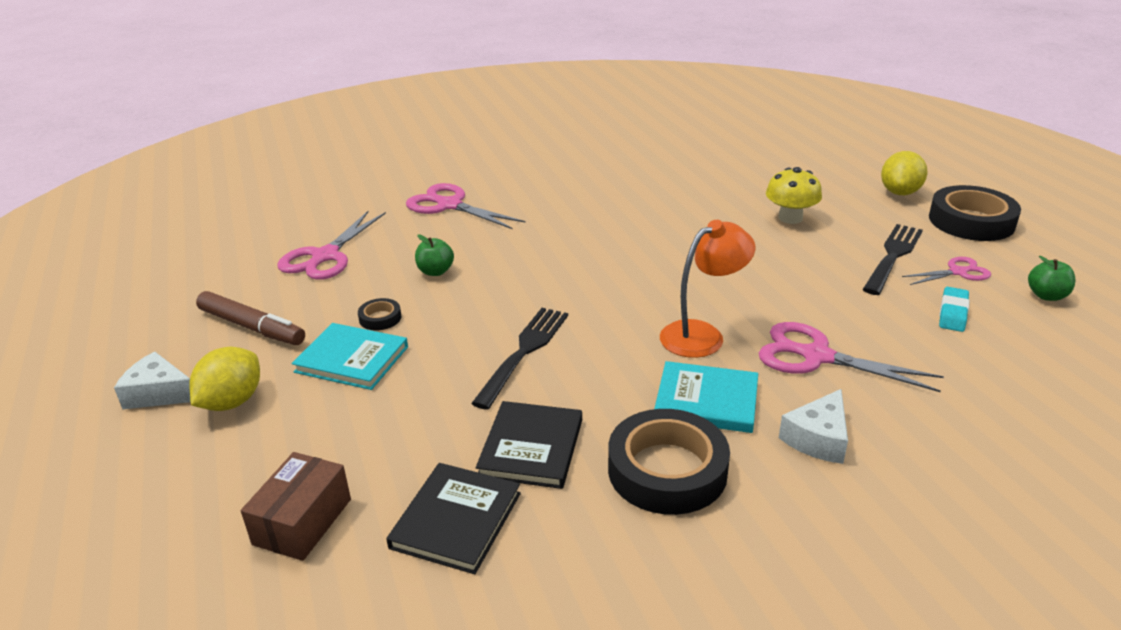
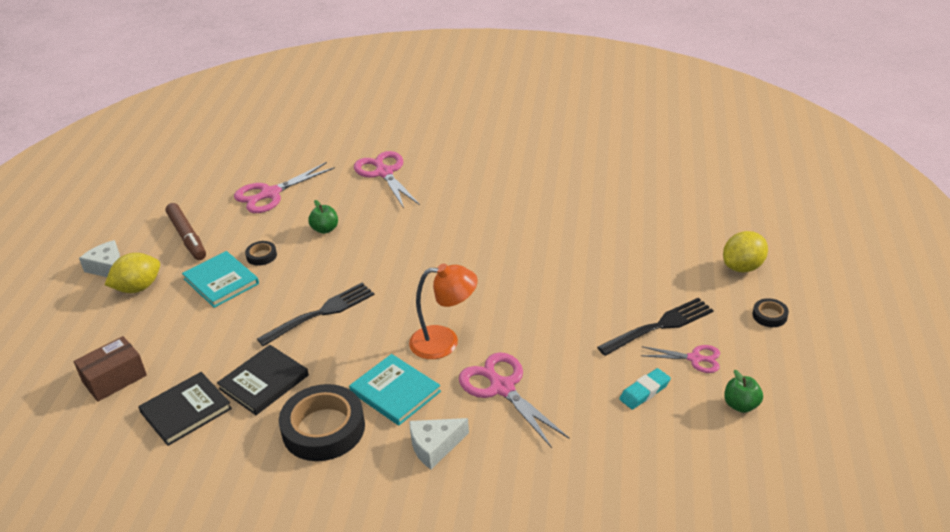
camera: 30 degrees right, 5 degrees up
yellow mushroom [766,167,822,224] -> none
black tape [929,185,1021,241] -> black tape [753,298,789,327], size x0.45

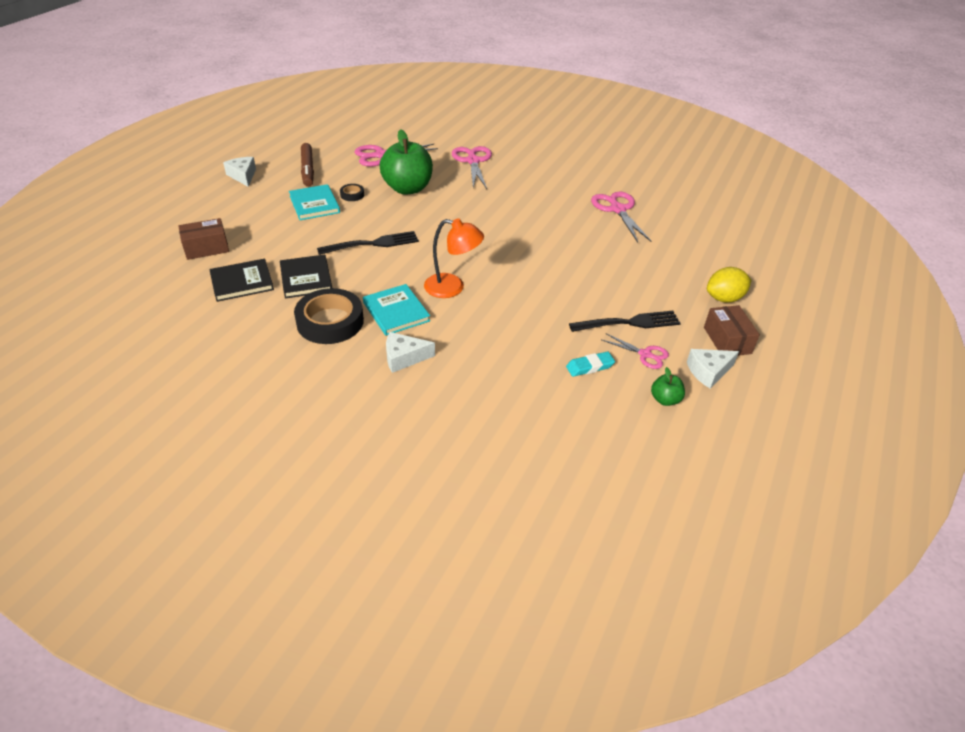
camera: 15 degrees right, 5 degrees up
yellow lemon [105,253,160,293] -> none
black book [217,345,309,415] -> black book turned 75 degrees counterclockwise [280,255,332,298]
green apple [308,200,338,234] -> green apple [380,129,433,195], size x2.23
pink scissors [459,352,570,448] -> pink scissors moved to [591,191,652,242]
black tape [753,298,789,327] -> brown box [704,305,760,356]
none -> white cheese [687,349,739,388]

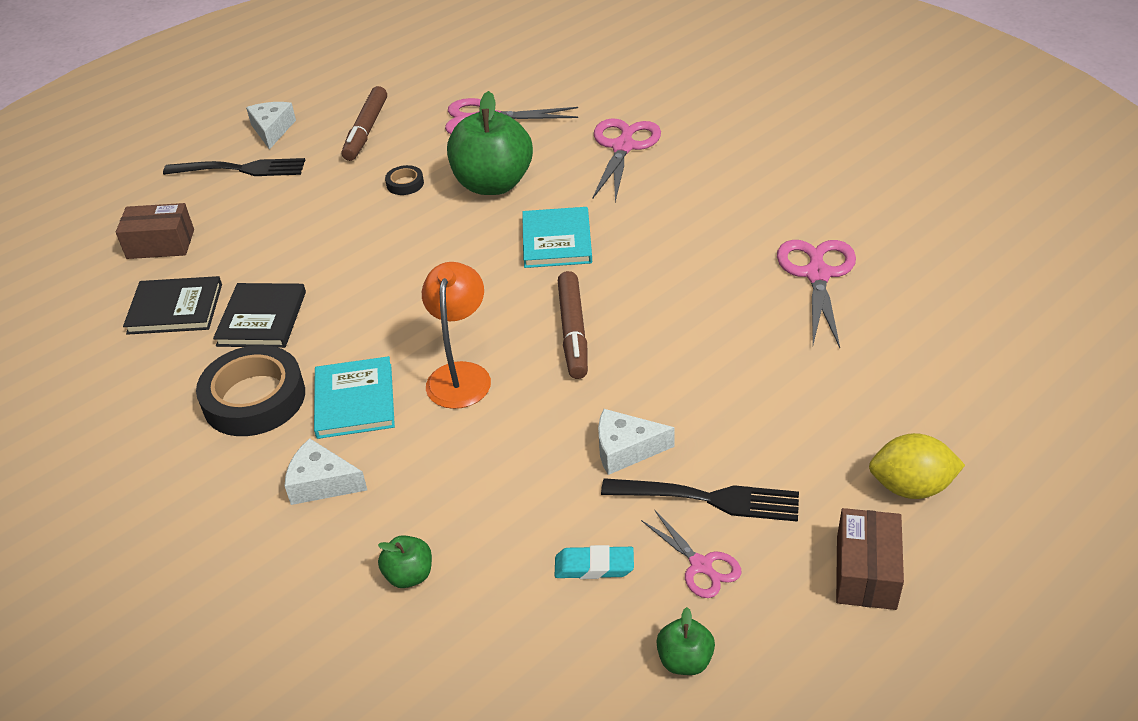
camera: 25 degrees right, 0 degrees up
turquoise book [289,184,340,220] -> turquoise book moved to [522,207,592,268]
black fork [317,231,419,255] -> black fork moved to [163,158,305,176]
orange lamp [424,218,484,298] -> orange lamp turned 120 degrees counterclockwise [422,262,491,409]
white cheese [687,349,739,388] -> white cheese moved to [598,409,675,475]
none -> green apple [378,535,432,588]
none -> brown marker [558,271,588,379]

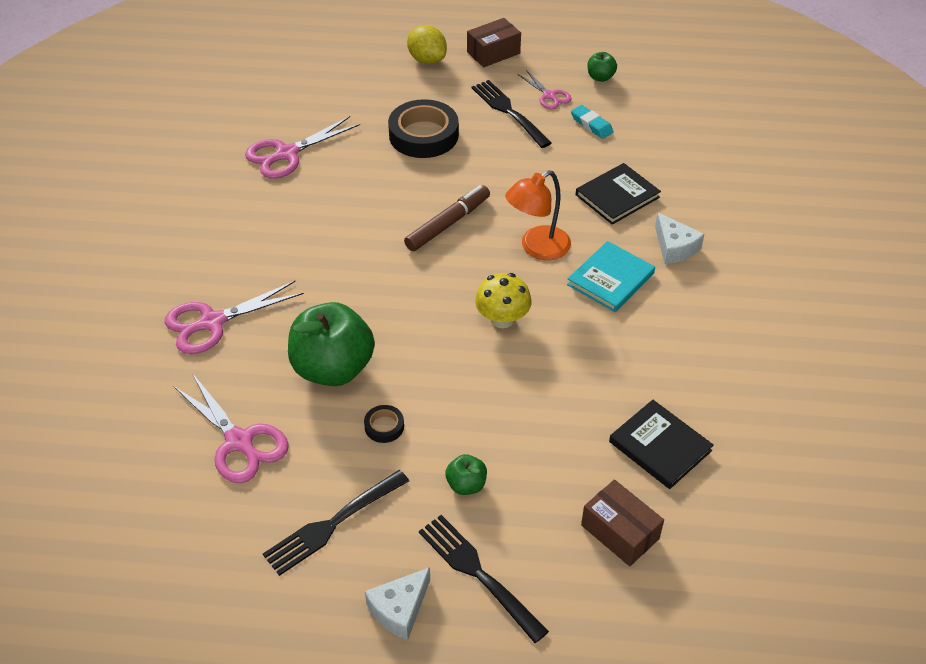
camera: 135 degrees left, 5 degrees up
black tape [196,345,305,436] -> black tape moved to [388,99,459,158]
black book [213,283,306,348] -> black book moved to [576,163,661,225]
brown marker [342,86,387,161] -> black fork [263,470,409,576]
green apple [378,535,432,588] -> green apple moved to [445,454,487,495]
turquoise book [522,207,592,268] -> none
white cheese [598,409,675,475] -> none
pink scissors [641,511,741,598] -> pink scissors turned 135 degrees clockwise [518,70,572,109]
none -> yellow mushroom [475,273,532,328]

